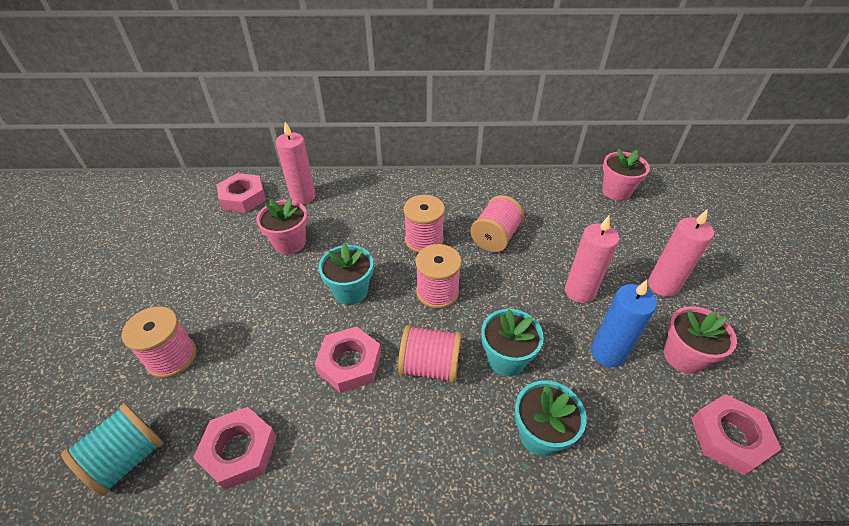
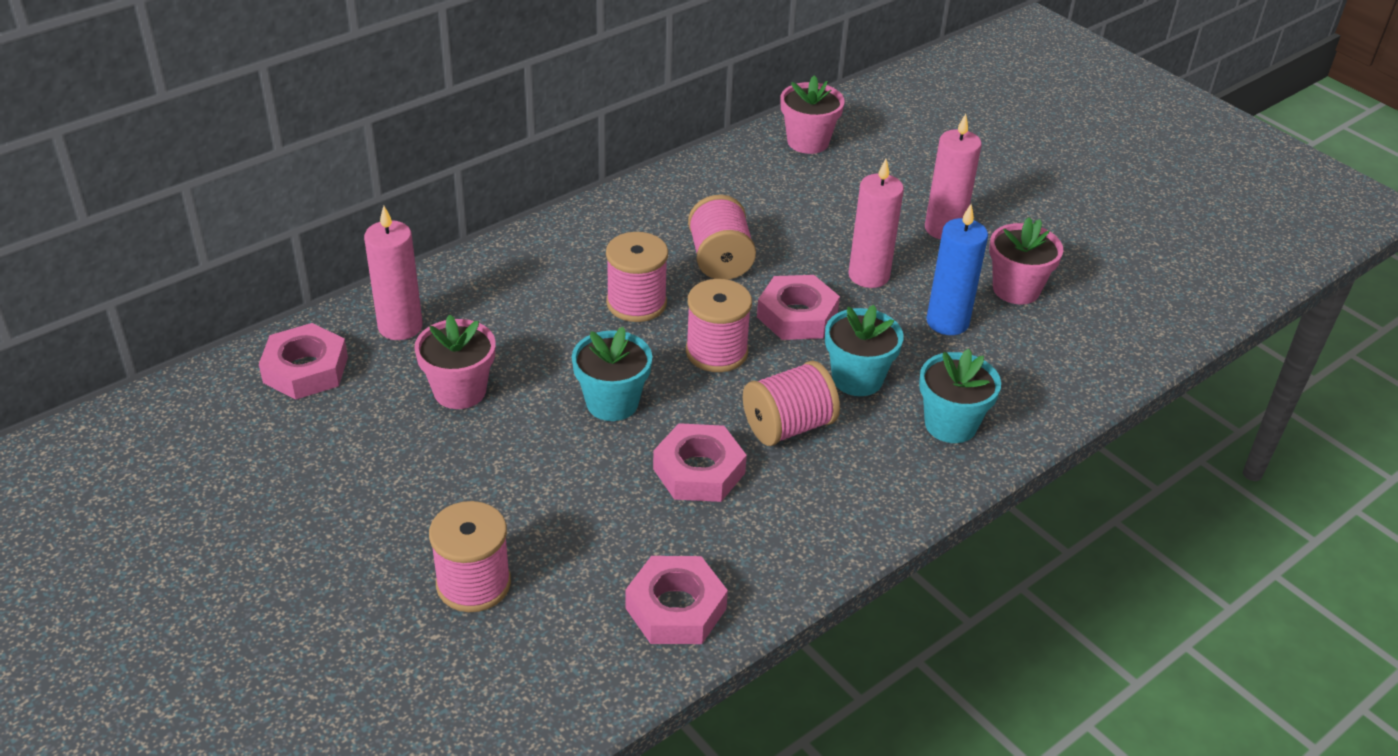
camera: 40 degrees left, 5 degrees down
turquoise spool [61,403,163,496] -> none
pink nut [691,394,781,475] -> pink nut moved to [757,275,840,340]

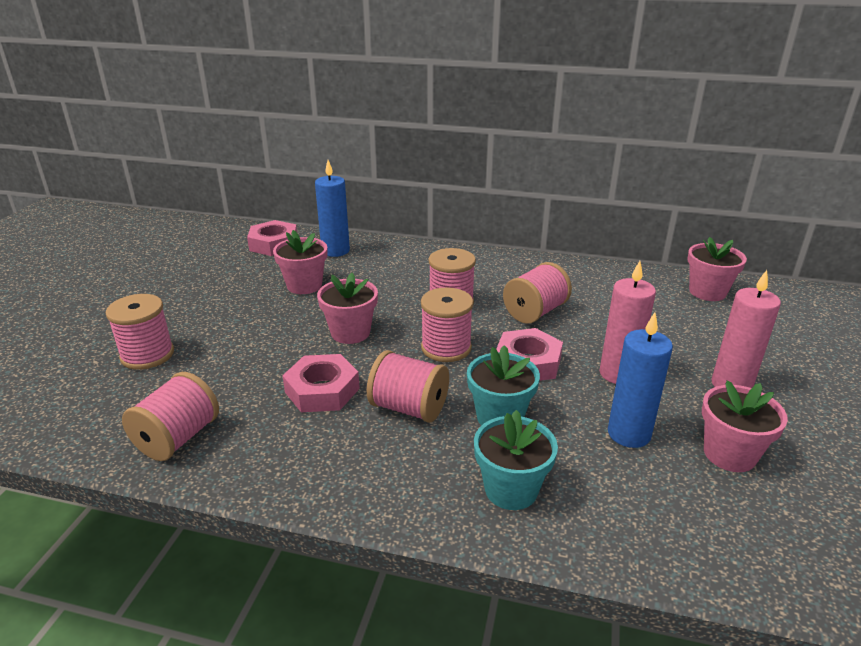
camera: 55 degrees right, 10 degrees down
pink candle [364,206,423,340] -> blue candle [315,160,350,257]
turquoise flower pot [572,327,652,421] -> pink flower pot [317,273,378,344]
pink nut [625,556,728,644] -> pink spool [122,372,219,461]

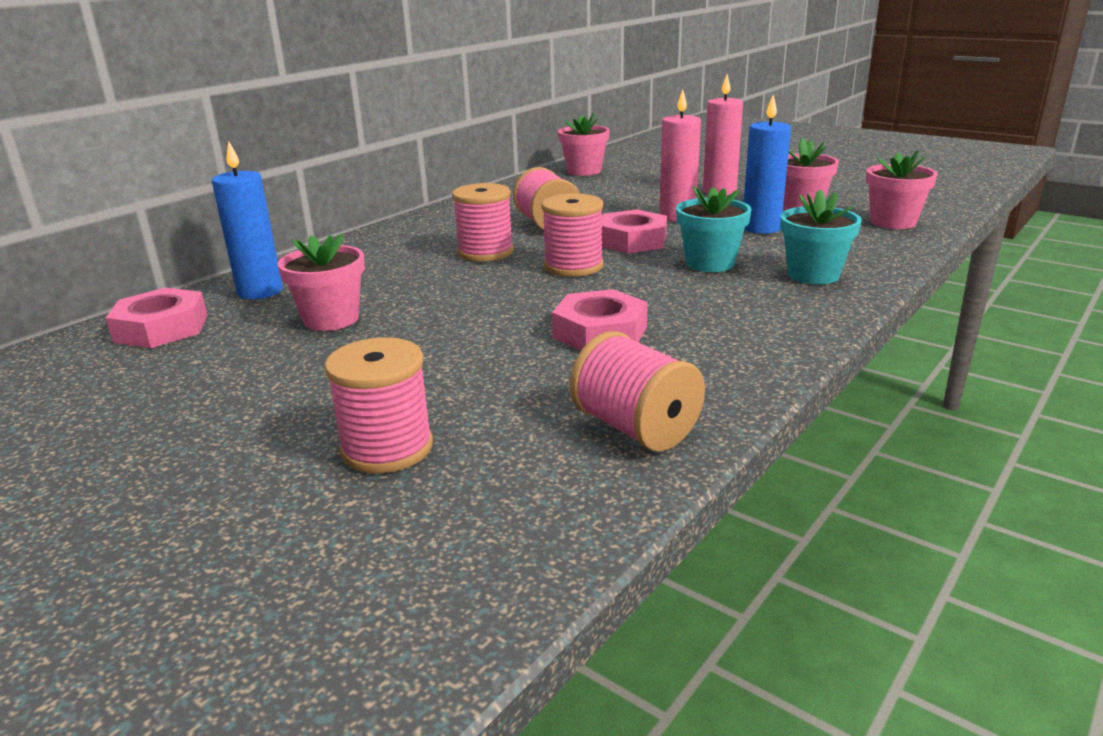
camera: 65 degrees left, 5 degrees down
pink flower pot [317,273,378,344] -> pink flower pot moved to [866,150,938,229]
pink spool [367,350,449,423] -> none

